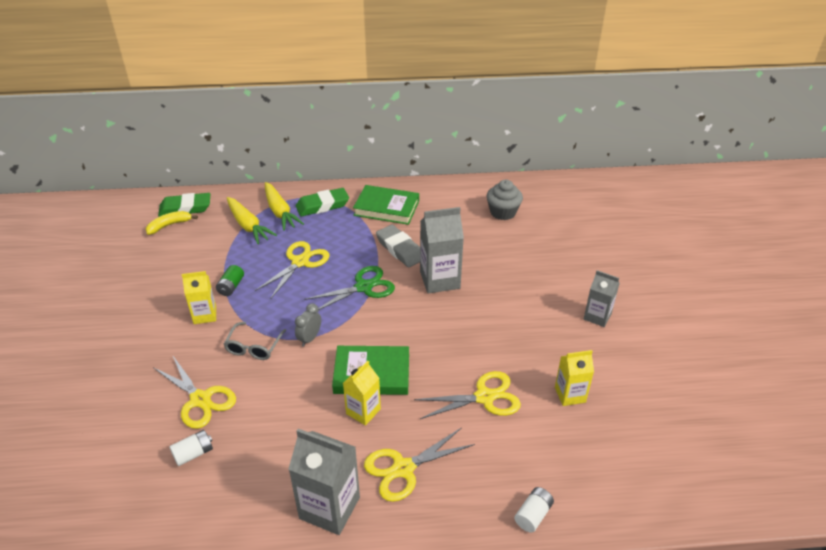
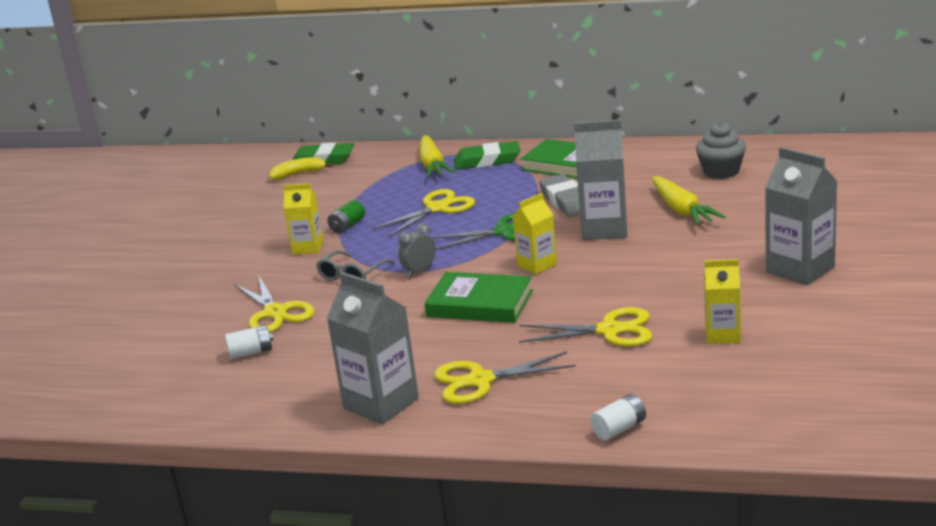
camera: 20 degrees right, 15 degrees down
yellow carrot [227,197,277,244] -> yellow carrot moved to [652,177,725,225]
yellow carton [343,361,381,425] -> yellow carton moved to [513,193,557,274]
grey carton [584,270,620,327] -> grey carton [765,147,838,285], size x1.62

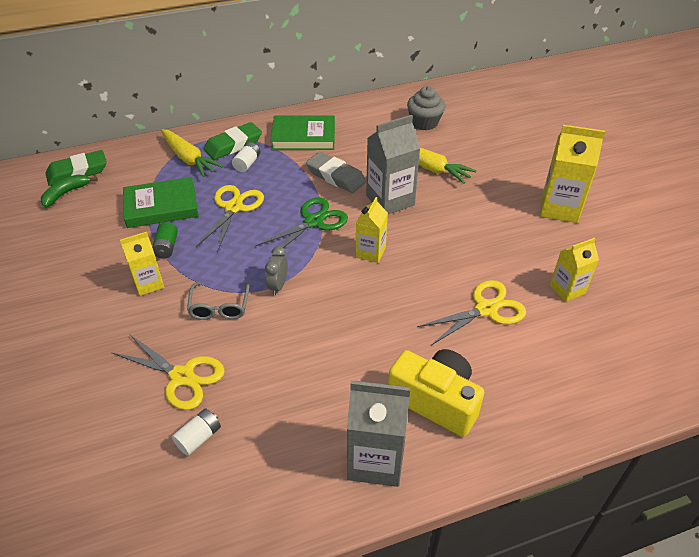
camera: 35 degrees left, 20 degrees up
yellow banana [269,157,333,180] -> green banana [41,174,98,207]
green book [424,272,533,323] -> green book moved to [123,177,199,228]
yellow scissors [434,352,576,404] -> yellow camera [388,349,484,437]
white battery [590,394,646,440] -> white battery moved to [232,142,260,172]
grey carton [765,147,838,285] -> yellow carton [540,125,605,223]

